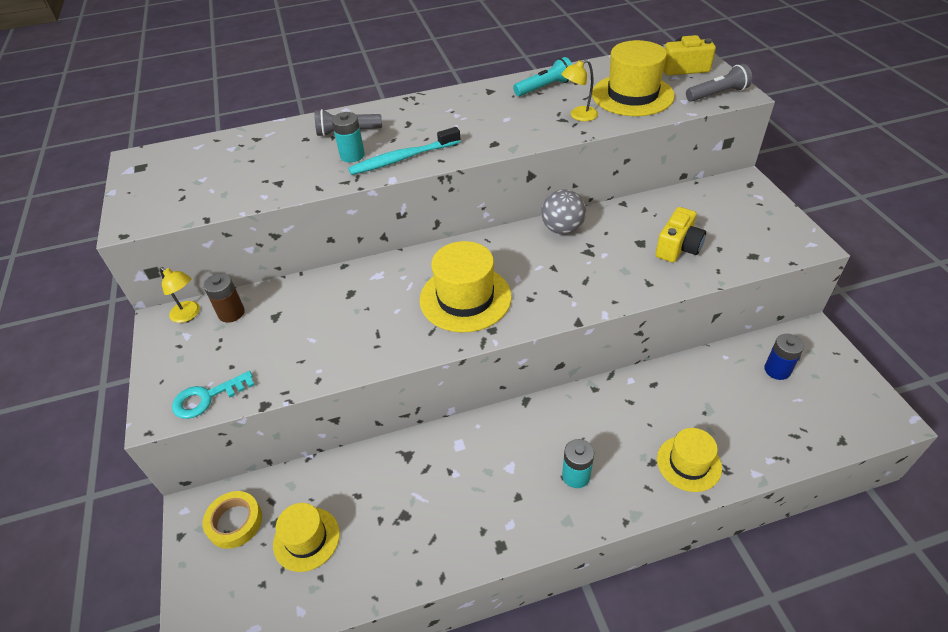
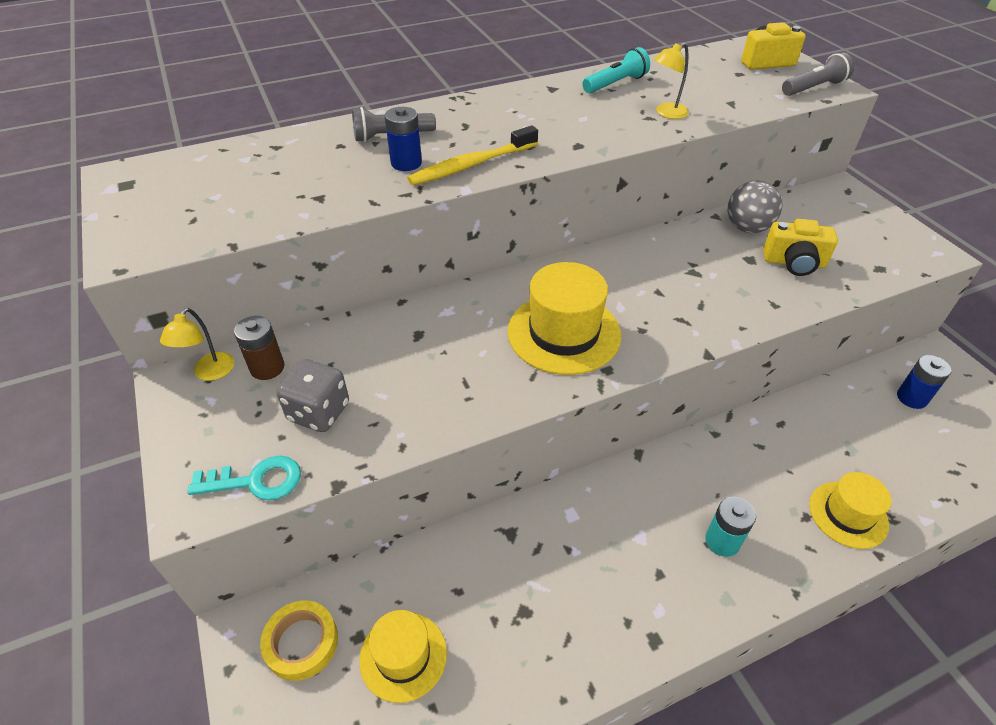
camera: 10 degrees left, 0 degrees up
yellow lamp [160,267,200,323] -> yellow lamp turned 75 degrees clockwise [160,308,234,381]
turquoise key [172,371,254,419] -> turquoise key turned 150 degrees counterclockwise [187,456,301,500]
turquoise battery [332,112,365,162] -> blue battery [385,107,422,171]
turquoise toothbrush [348,127,461,175] -> yellow toothbrush [407,125,538,185]
grey ball [541,189,586,235] -> grey ball moved to [728,180,782,233]
yellow hat [592,40,675,116] -> none
yellow camera [655,207,706,262] -> yellow camera turned 75 degrees clockwise [763,219,838,276]
none -> grey dice [276,359,349,432]

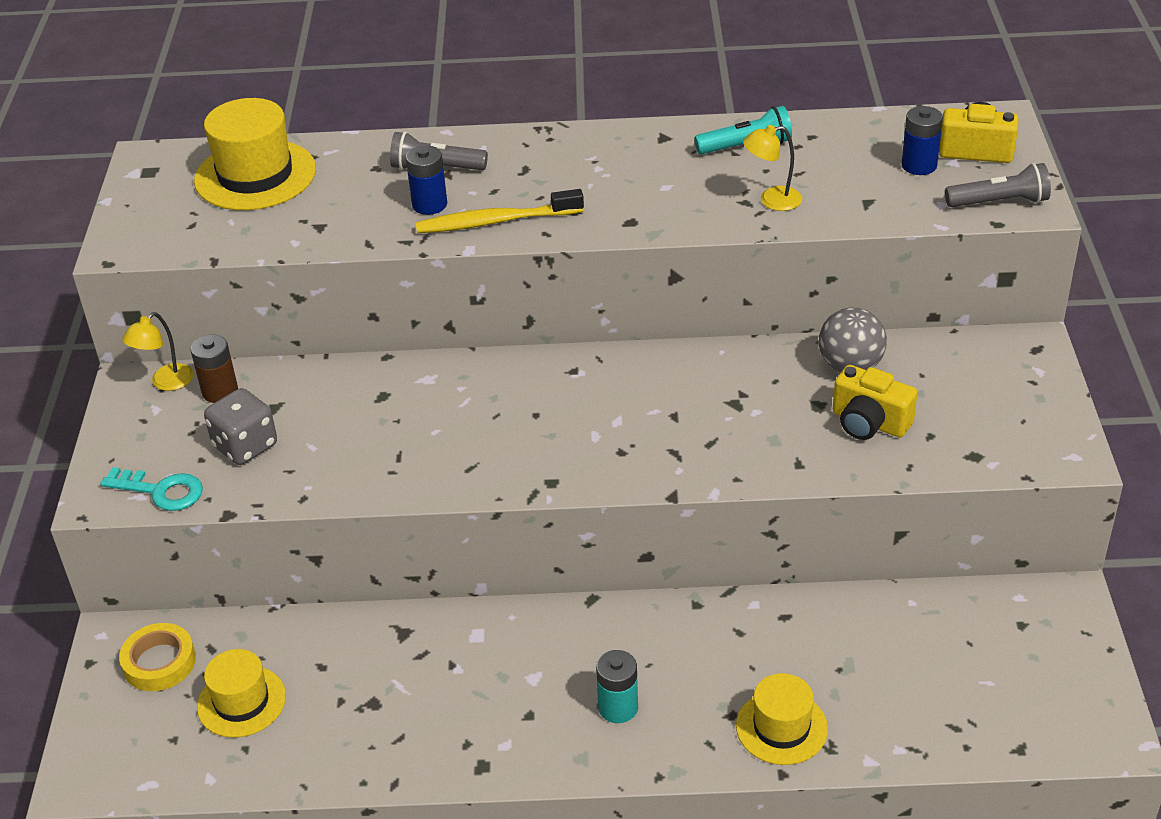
camera: 25 degrees right, 5 degrees down
yellow hat [508,262,621,375] -> yellow hat moved to [194,98,316,210]
blue battery [897,355,951,409] -> blue battery moved to [901,106,943,175]

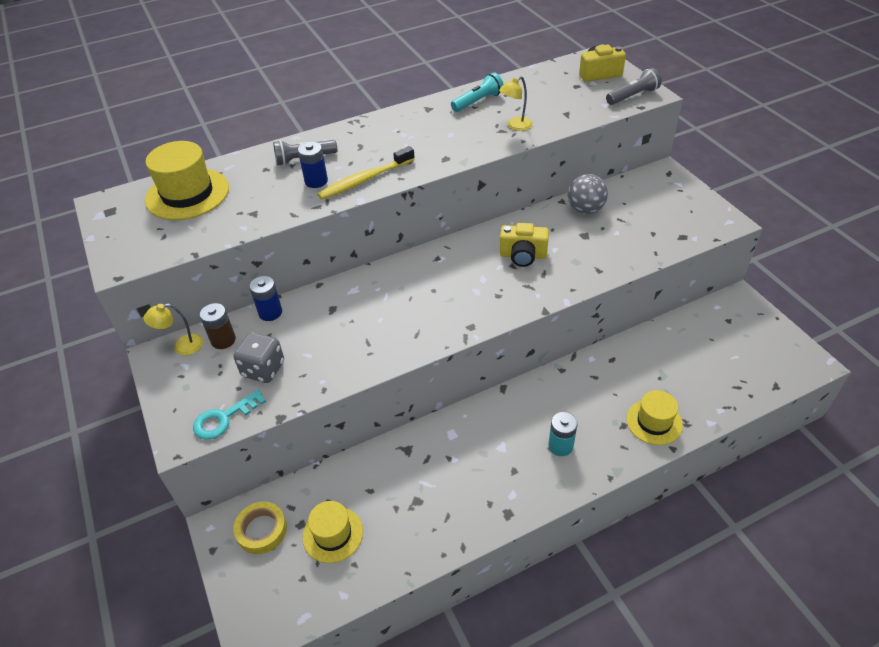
camera: 25 degrees left, 5 degrees up
turquoise key [100,467,203,511] -> turquoise key turned 150 degrees clockwise [193,390,266,440]
yellow lamp [122,312,194,391] -> yellow lamp turned 60 degrees clockwise [143,304,203,355]
yellow camera [833,365,918,440] -> yellow camera moved to [500,223,549,267]
blue battery [901,106,943,175] -> blue battery moved to [249,276,282,321]

